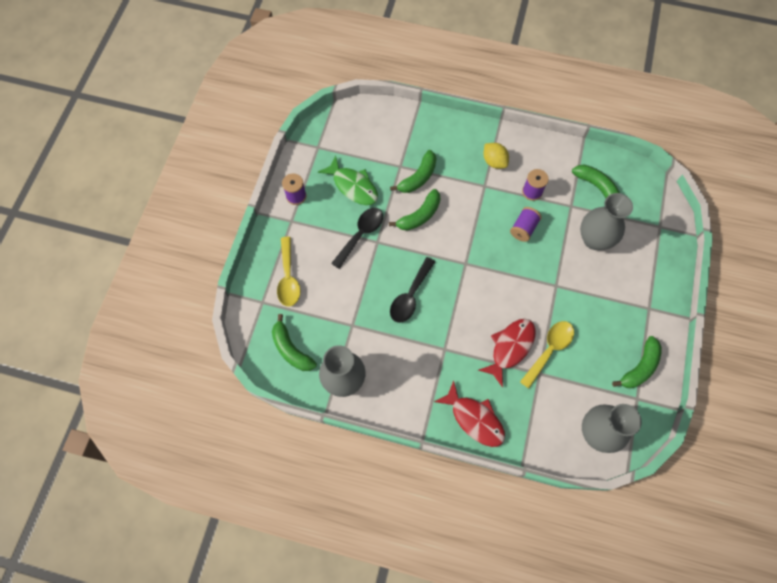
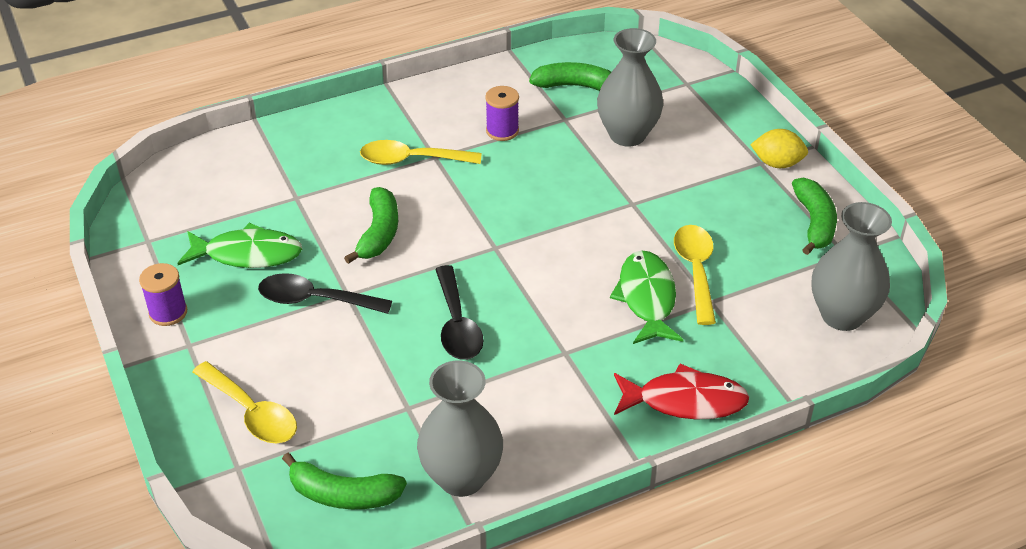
camera: 40 degrees left, 25 degrees down
black spoon [331,208,383,269] -> black spoon turned 75 degrees counterclockwise [258,273,392,314]
green banana [390,150,437,193] -> none
red fish [478,319,536,387] -> green fish [610,250,683,344]
yellow lemon [483,143,509,169] -> yellow lemon moved to [750,129,808,168]
purple spool [510,207,542,242] -> none
none -> yellow spoon [360,140,481,165]

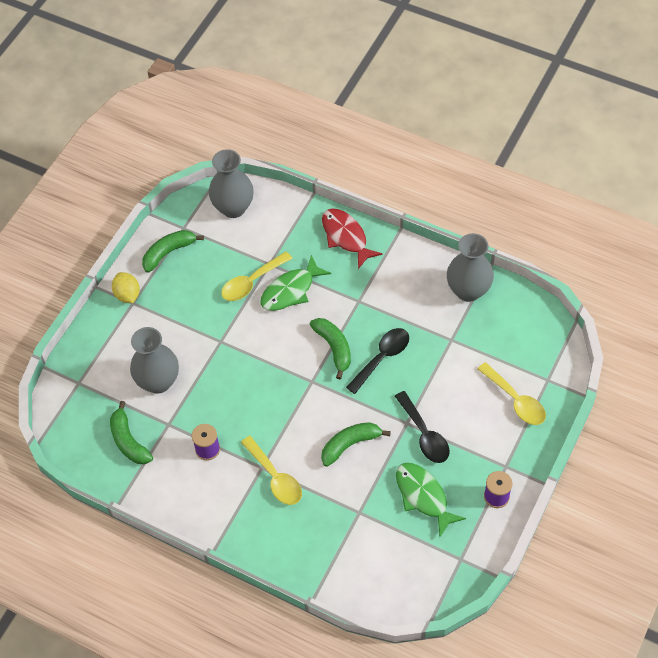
camera: 125 degrees left, 15 degrees up
yellow spoon [192,361,297,443] -> yellow spoon turned 135 degrees clockwise [477,362,546,425]
green banana [282,453,407,509] -> green banana moved to [310,318,351,379]

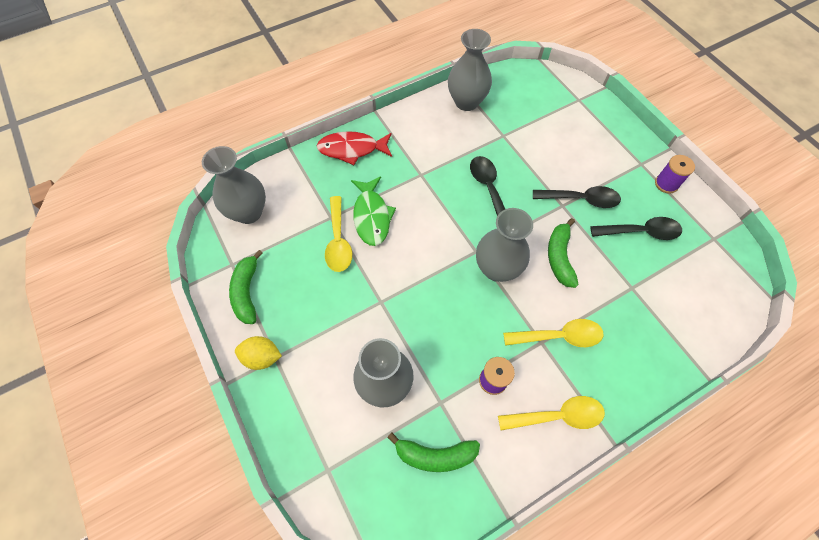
camera: 60 degrees left, 5 degrees up
green banana [310,318,351,379] -> none
green fish [396,463,466,537] -> black spoon [590,217,682,240]
yellow spoon [477,362,546,425] -> yellow spoon moved to [498,396,605,430]
none -> grey vase [476,208,533,282]

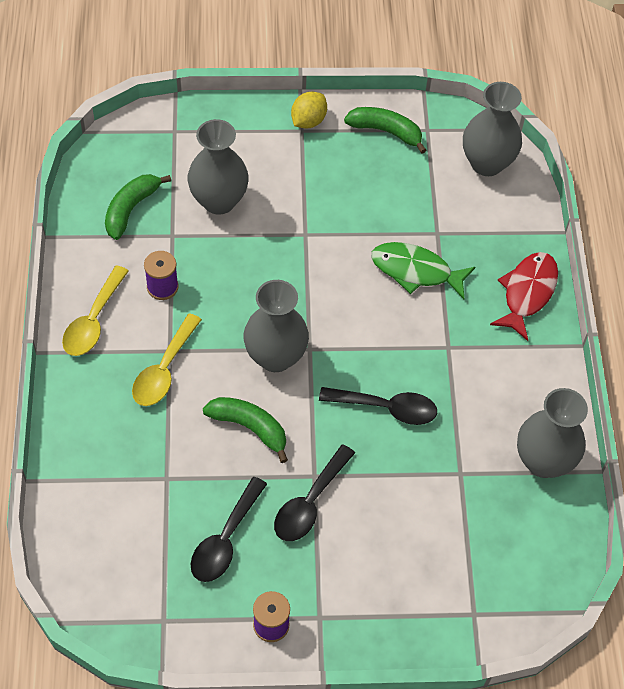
camera: 115 degrees right, 5 degrees down
yellow spoon [325,196,352,272] -> none

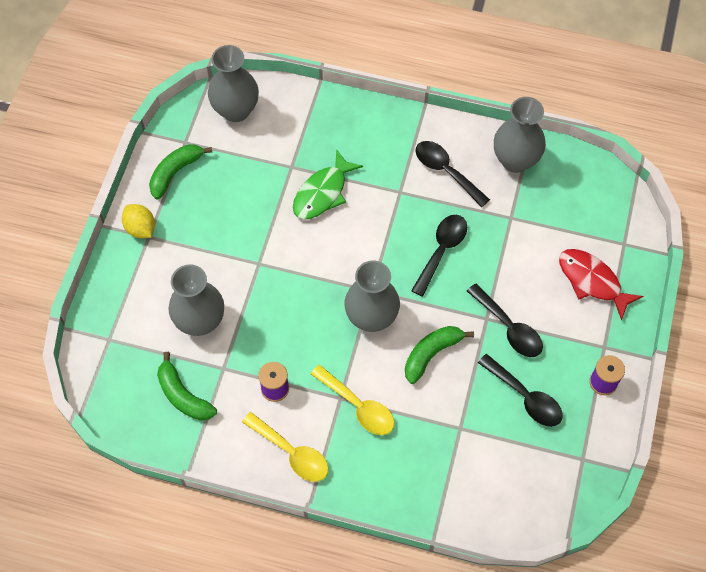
camera: 70 degrees left, 5 degrees up
red fish [490,252,558,341] -> red fish moved to [559,249,643,321]
none -> black spoon [415,141,490,207]

